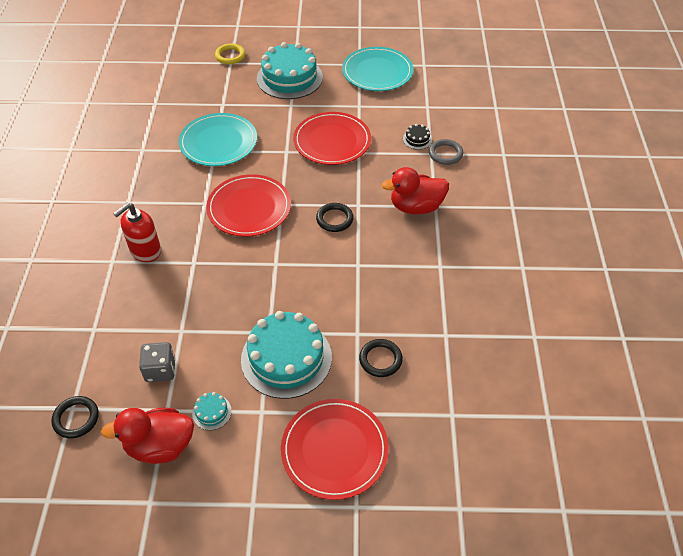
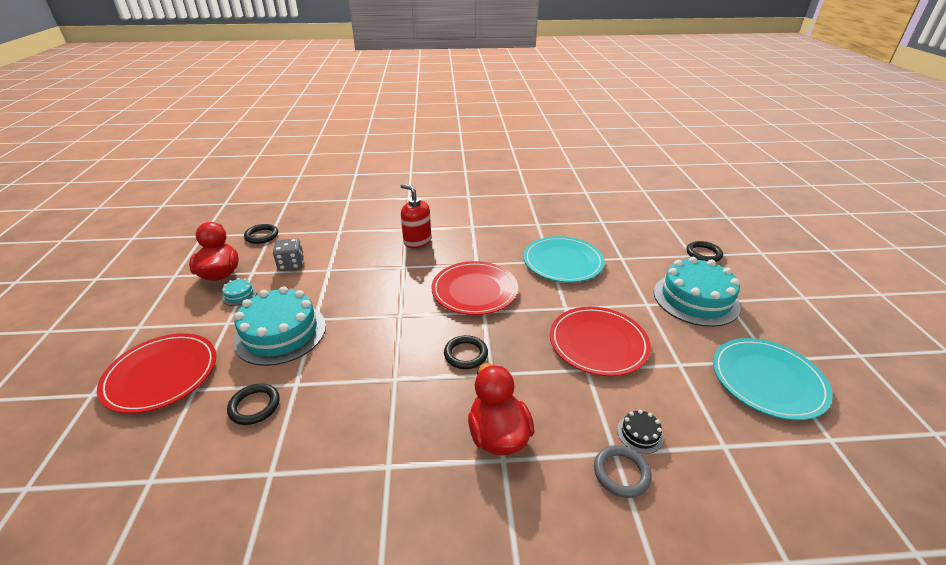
camera: 85 degrees right, 15 degrees down
yellow ring [215,43,245,64] -> black ring [687,241,723,262]

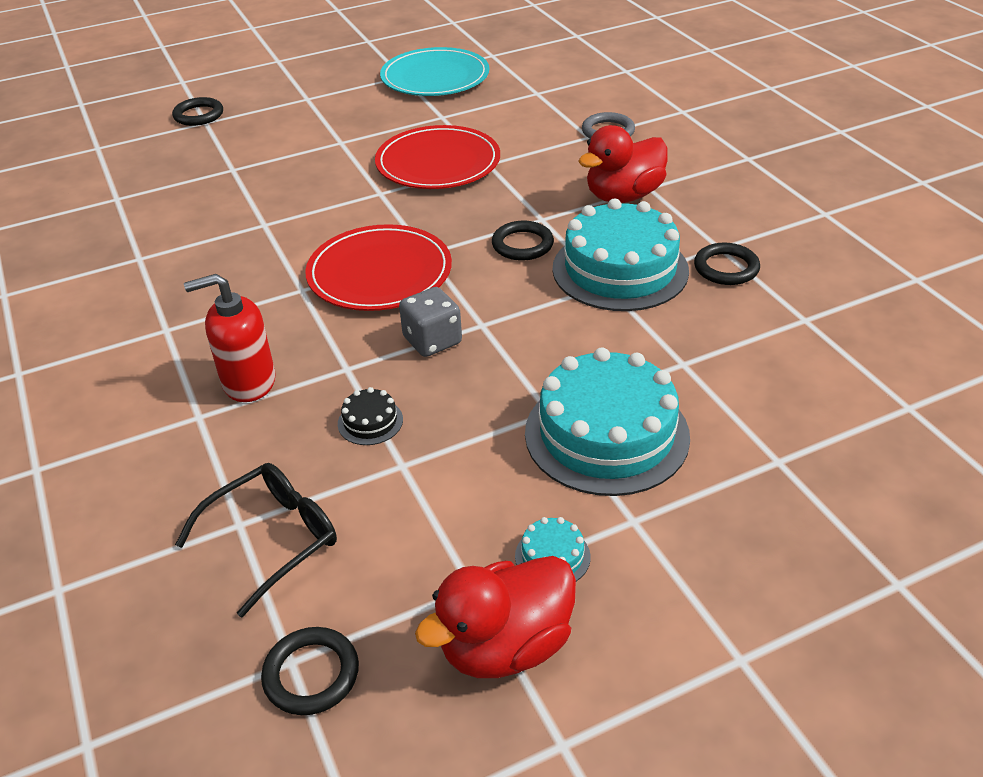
camera: 110 degrees left, 5 degrees up
red plate [97,333,216,414] -> none
black ring [227,383,280,425] -> black ring moved to [694,243,760,285]
grey dice [273,238,304,271] -> grey dice moved to [399,287,462,357]
red soap dispenser [401,184,431,248] -> red soap dispenser turned 60 degrees clockwise [184,274,276,402]
turquoise plate [523,236,605,282] -> none
black cake [617,410,664,454] -> black cake moved to [338,387,403,445]
turquoise cake [654,257,741,327] -> turquoise cake moved to [552,199,689,311]
none -> black glasses [175,463,337,617]

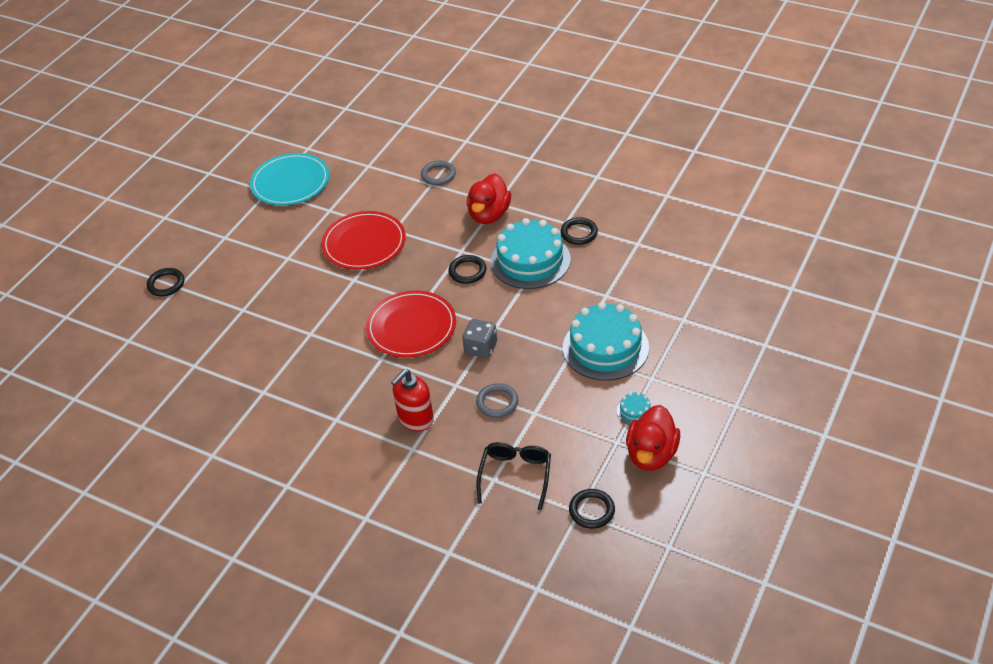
camera: 35 degrees left, 5 degrees up
black cake [338,387,403,445] -> grey ring [476,383,518,418]

